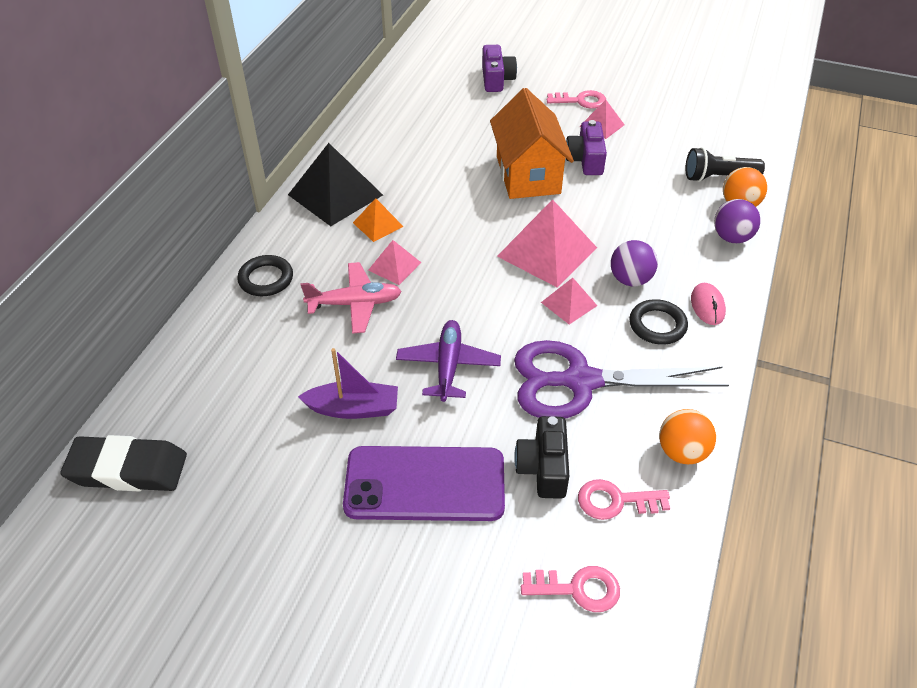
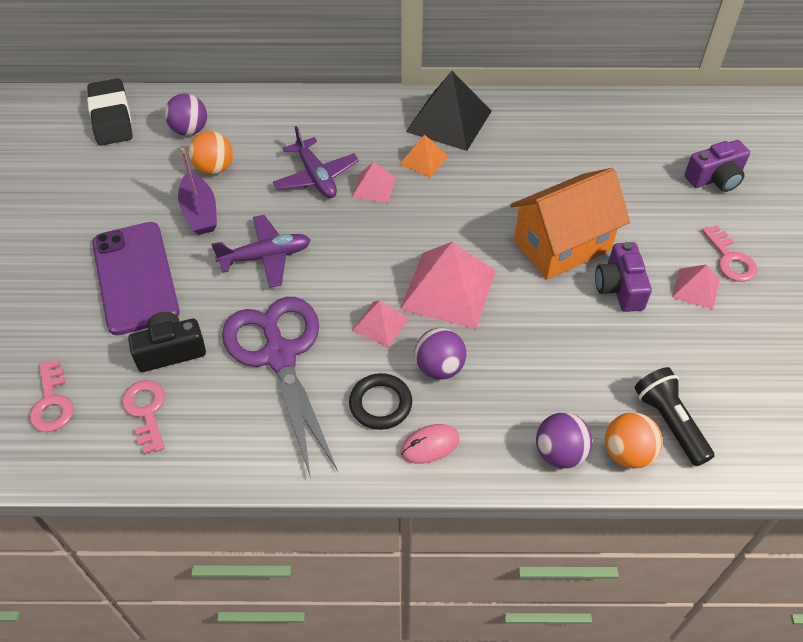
camera: 70 degrees right, 5 degrees up
black ring [237,255,293,296] -> none
pink plane [301,262,402,334] -> purple plane [273,126,359,198]
purple camera [566,120,607,175] -> purple camera turned 75 degrees counterclockwise [595,242,652,312]
orange ball [659,409,716,464] -> orange ball moved to [189,131,233,175]
none -> purple ball [165,93,207,136]

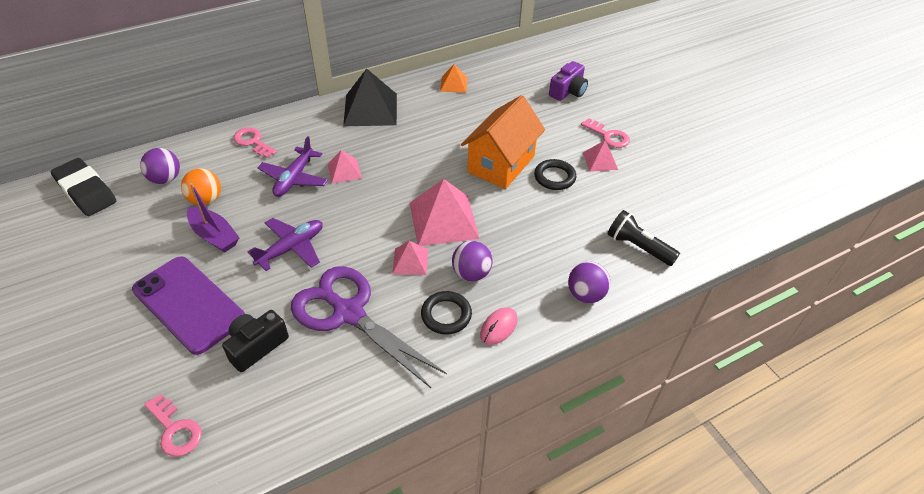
camera: 30 degrees left, 5 degrees down
pink key [122,380,165,455] -> pink key moved to [233,127,277,158]
purple plane [273,126,359,198] -> purple plane turned 75 degrees clockwise [258,136,328,197]
orange pyramid [400,135,448,177] -> orange pyramid moved to [440,64,467,93]
purple camera [595,242,652,312] -> black ring [534,159,576,190]
orange ball [605,412,663,469] -> none

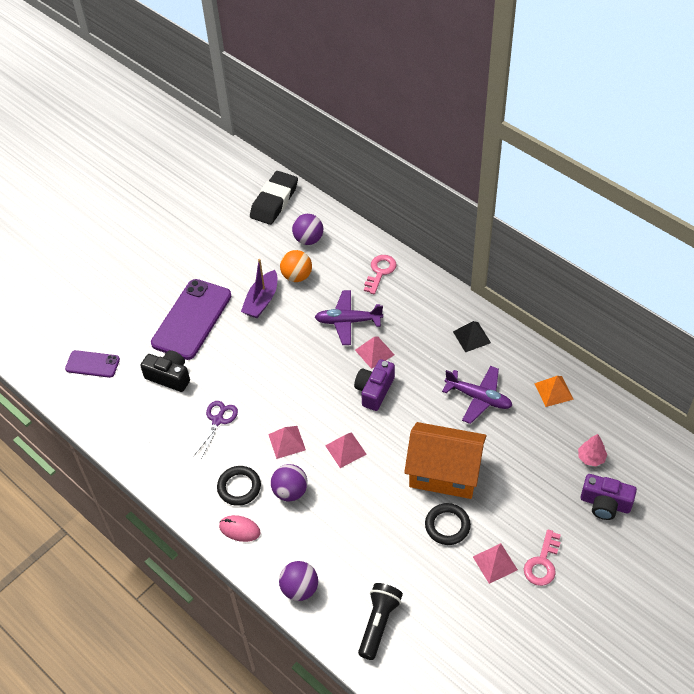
camera: 75 degrees right, 5 degrees up
pink key [144,393,202,456] -> purple phone [65,350,120,378]
purple plane [247,218,323,271] -> purple plane moved to [442,366,512,424]
purple scissors [291,266,447,388] -> purple scissors [194,401,238,458], size x0.47
black pyramid [343,69,397,126] -> black pyramid [453,321,491,352], size x0.52
pink pyramid [410,179,480,246] -> pink pyramid [325,432,367,468], size x0.52
none -> purple camera [354,359,395,411]
none -> pink tree [578,434,607,466]

